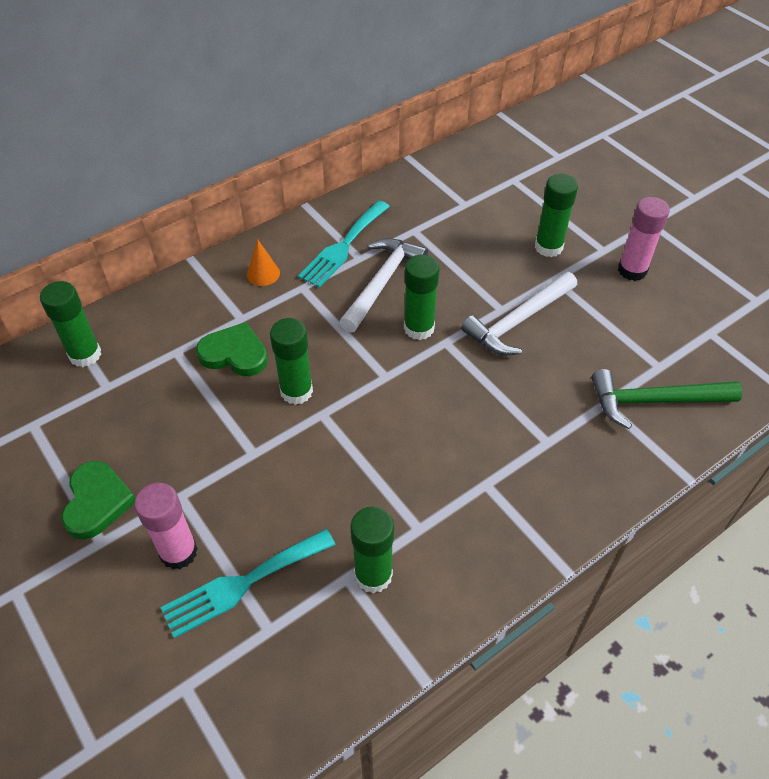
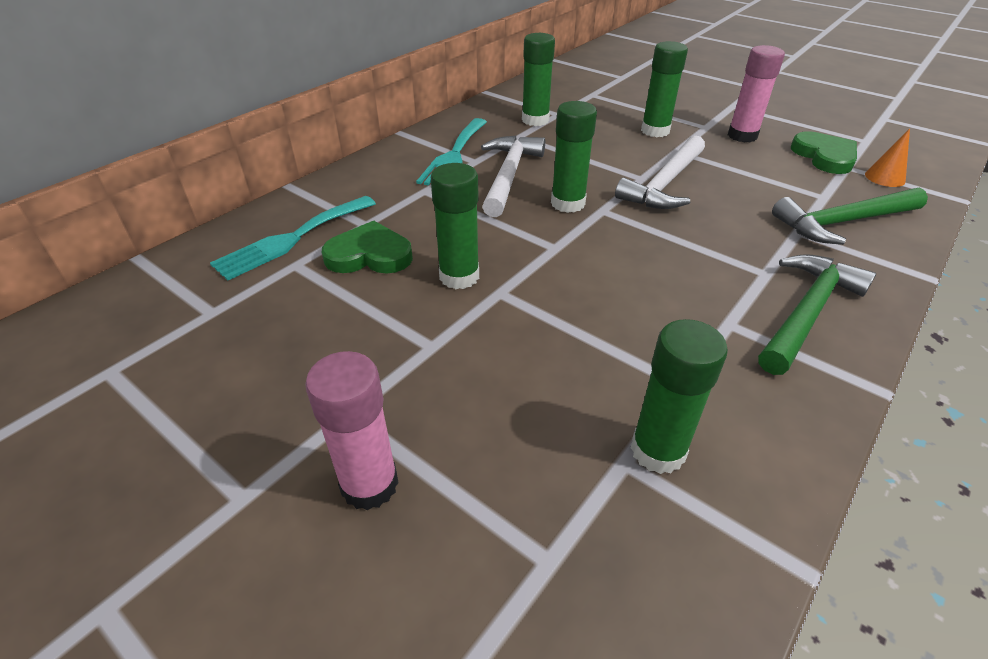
camera: 15 degrees left, 10 degrees down
green glue stick [40,281,101,367] -> green glue stick moved to [522,33,555,126]
green heart [62,461,136,539] -> green heart moved to [791,131,857,174]
turquoise fork [160,529,336,638] -> turquoise fork moved to [210,196,376,281]
orange cone [247,239,280,286] -> orange cone moved to [865,128,910,187]
none -> green hammer [758,254,876,375]

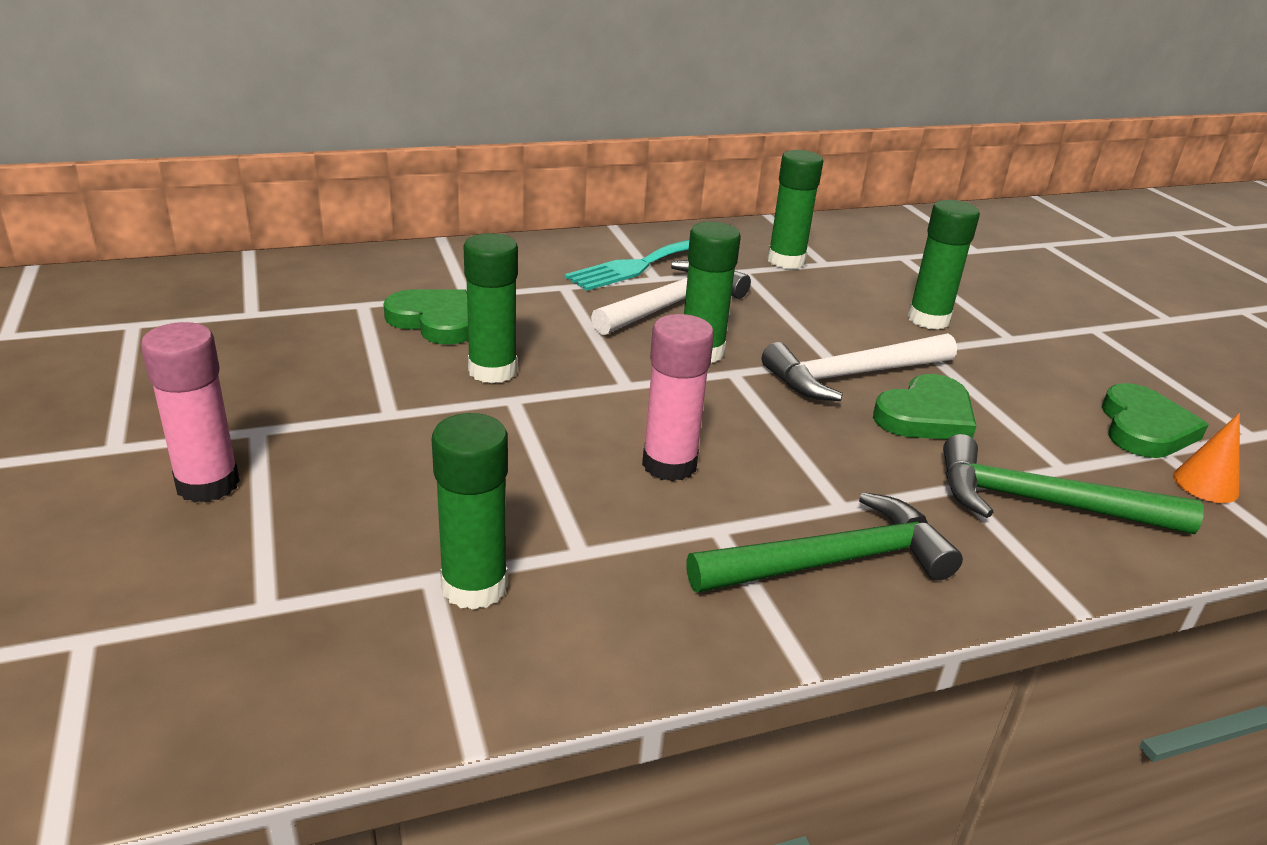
camera: 30 degrees right, 10 degrees down
turquoise fork [210,196,376,281] -> none
pink glue stick [728,45,785,143] -> pink glue stick moved to [642,314,714,481]
none -> green heart [873,374,976,439]

